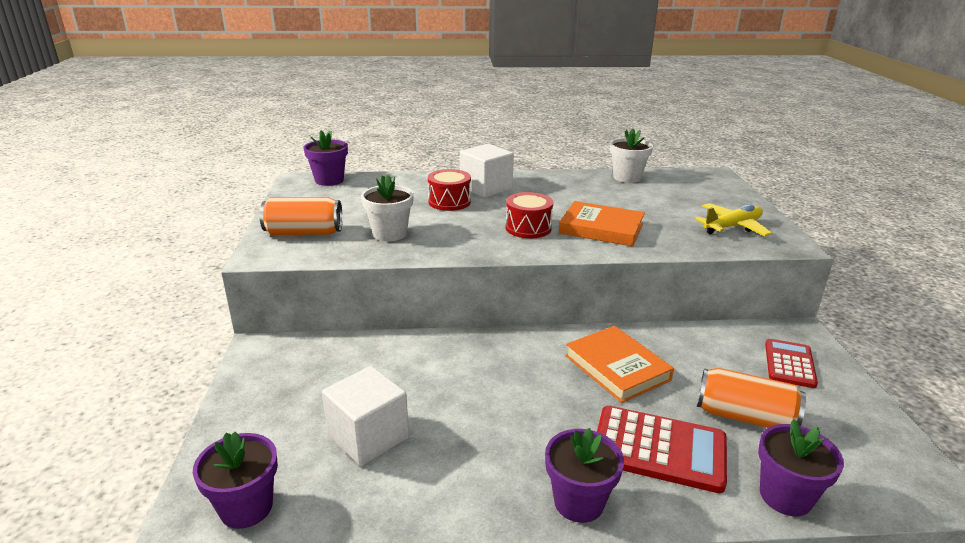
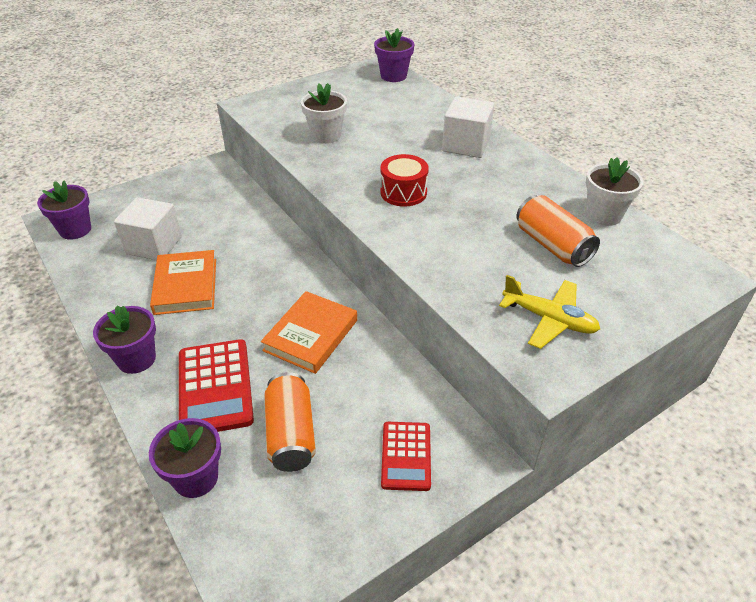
camera: 60 degrees right, 15 degrees up
orange can [259,197,343,235] -> orange can moved to [517,195,600,267]
red drum [428,169,471,211] -> none
orange book [559,201,645,247] -> orange book moved to [150,250,216,315]
red calculator [765,339,818,388] -> red calculator turned 105 degrees clockwise [381,422,431,491]

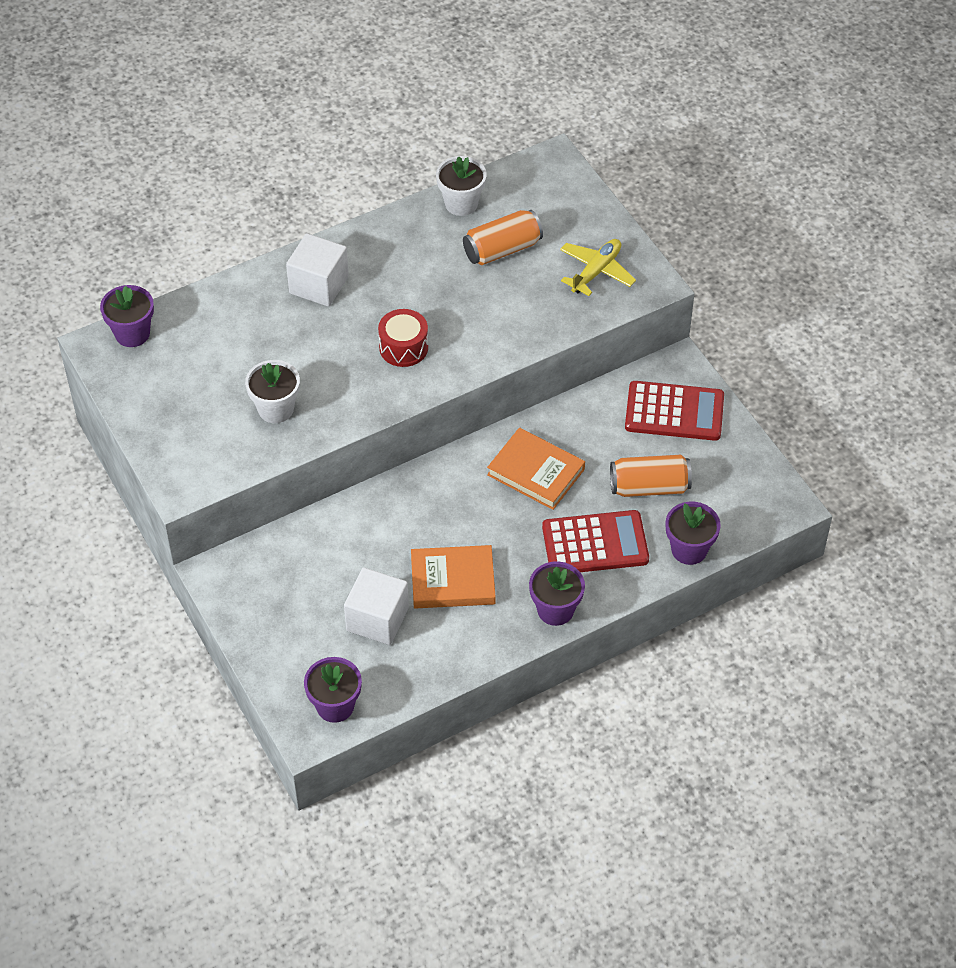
camera: 85 degrees left, 10 degrees up
red calculator [381,422,431,491] -> red calculator [625,381,724,441], size x1.57

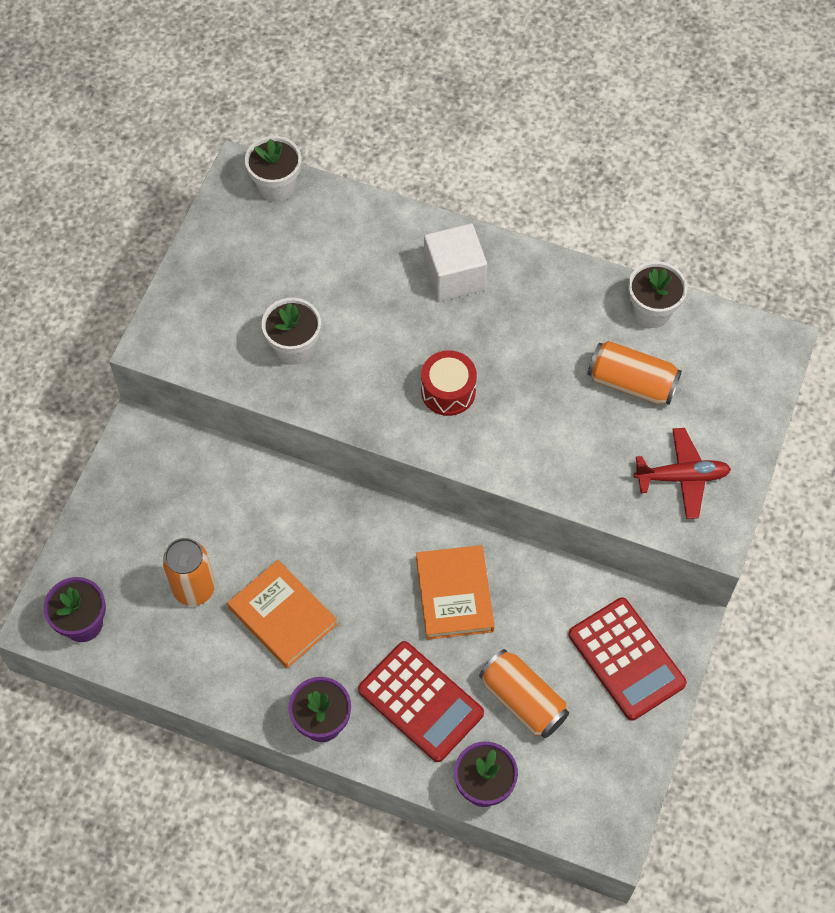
camera: 50 degrees right, 10 degrees up
purple flower pot [100,285,154,347] -> white flower pot [245,136,301,202]
white cube [344,568,409,645] -> orange can [163,538,215,606]
yellow plane [560,239,636,296] -> red plane [634,428,731,519]

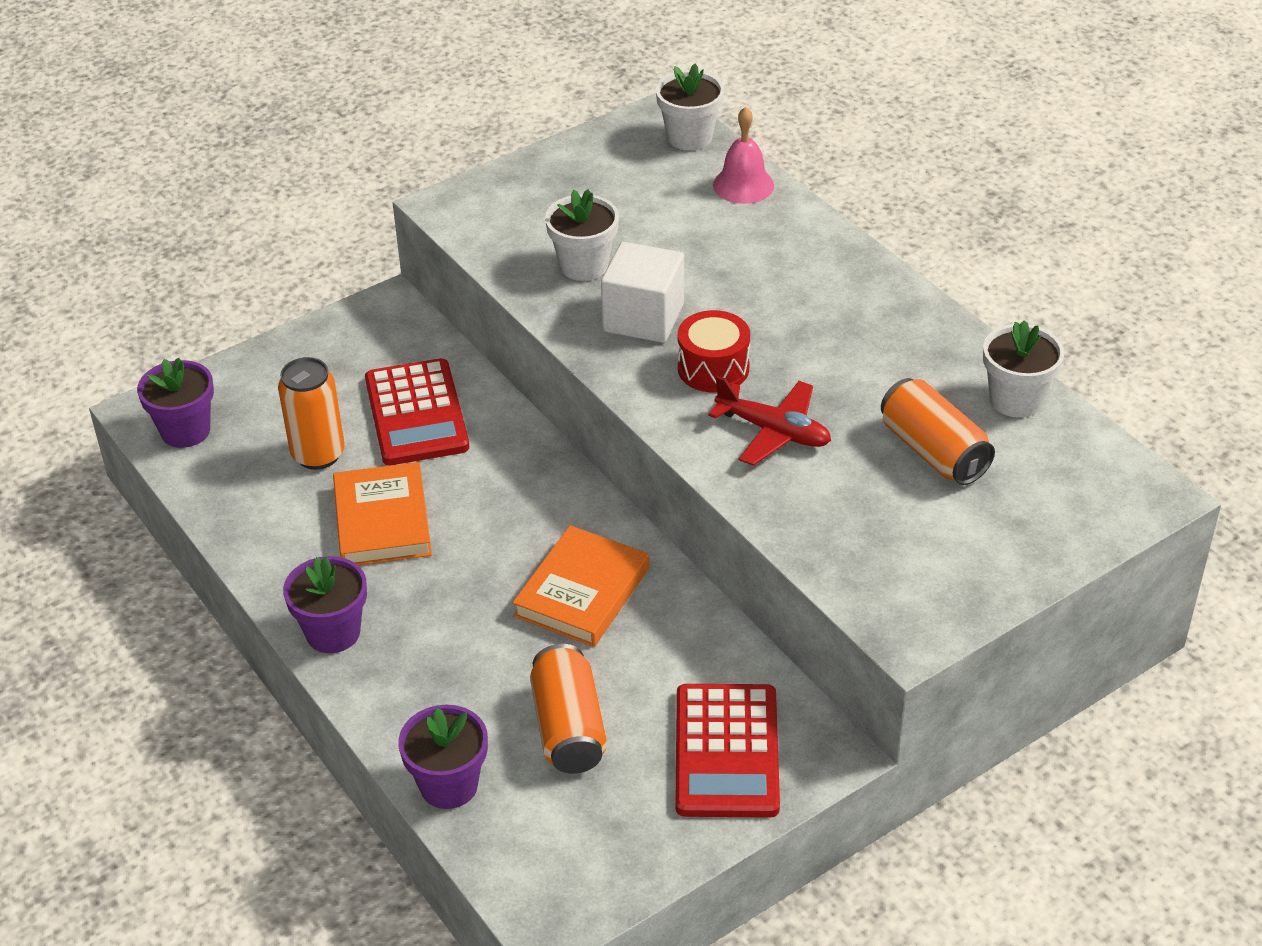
camera: 35 degrees right, 20 degrees down
red calculator [358,641,484,762] -> red calculator moved to [365,358,469,465]
white cube [424,223,487,301] -> white cube moved to [601,242,684,343]
red plane [634,428,731,519] -> red plane moved to [708,376,831,466]
none -> pink bell [713,107,774,204]

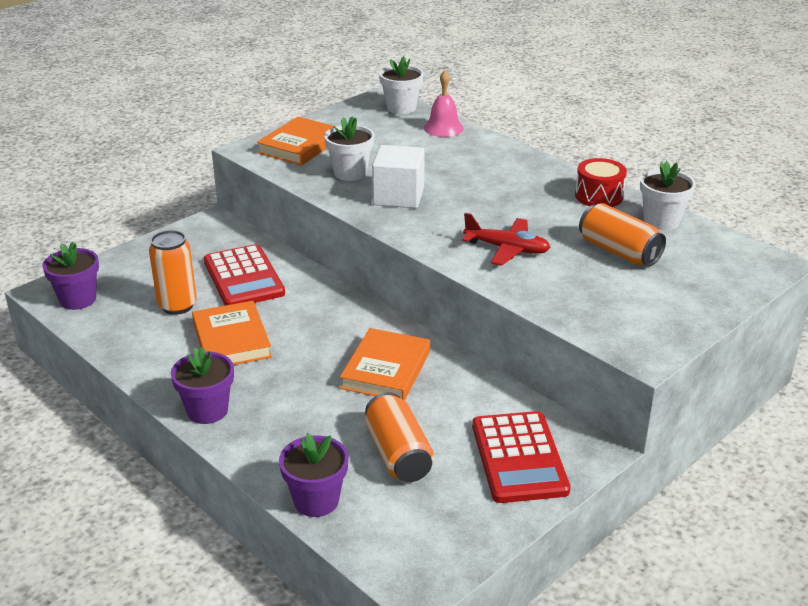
camera: 10 degrees left, 10 degrees down
red drum [678,310,750,393] -> red drum moved to [575,158,627,207]
none -> orange book [257,117,336,166]

